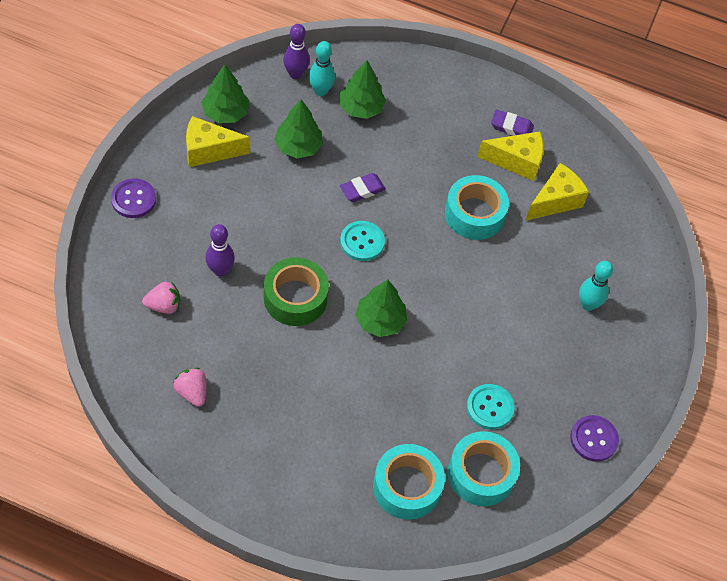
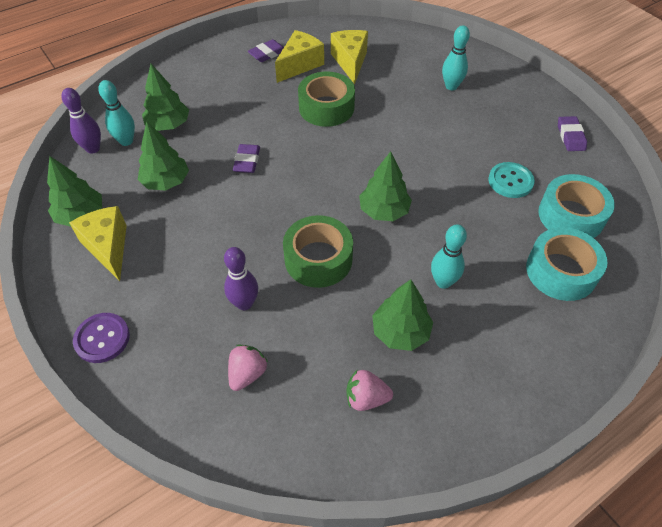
camera: 50 degrees left, 5 degrees down
yellow cheese [186,116,250,167] -> yellow cheese turned 120 degrees clockwise [69,206,127,281]
turquoise button [340,221,385,261] -> none
turquoise tape [445,175,509,240] -> green tape [298,71,355,127]
purple button [570,415,619,462] -> purple eraser [558,116,587,151]
none -> green tree [372,280,433,351]
none -> turquoise bowling pin [431,224,467,289]

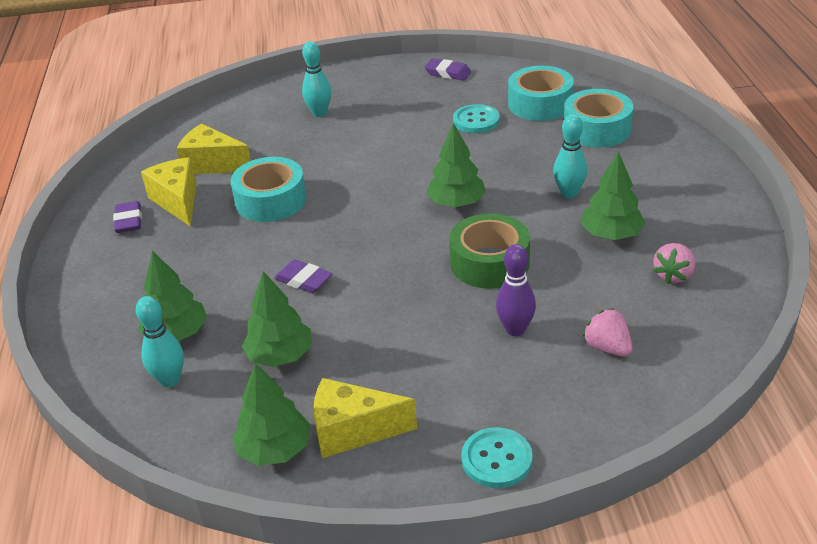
camera: 60 degrees left, 15 degrees down
purple bowling pin [61,88,101,154] -> none
purple button [73,313,130,363] -> turquoise button [461,427,533,488]
green tape [298,71,355,127] -> turquoise tape [231,157,307,222]

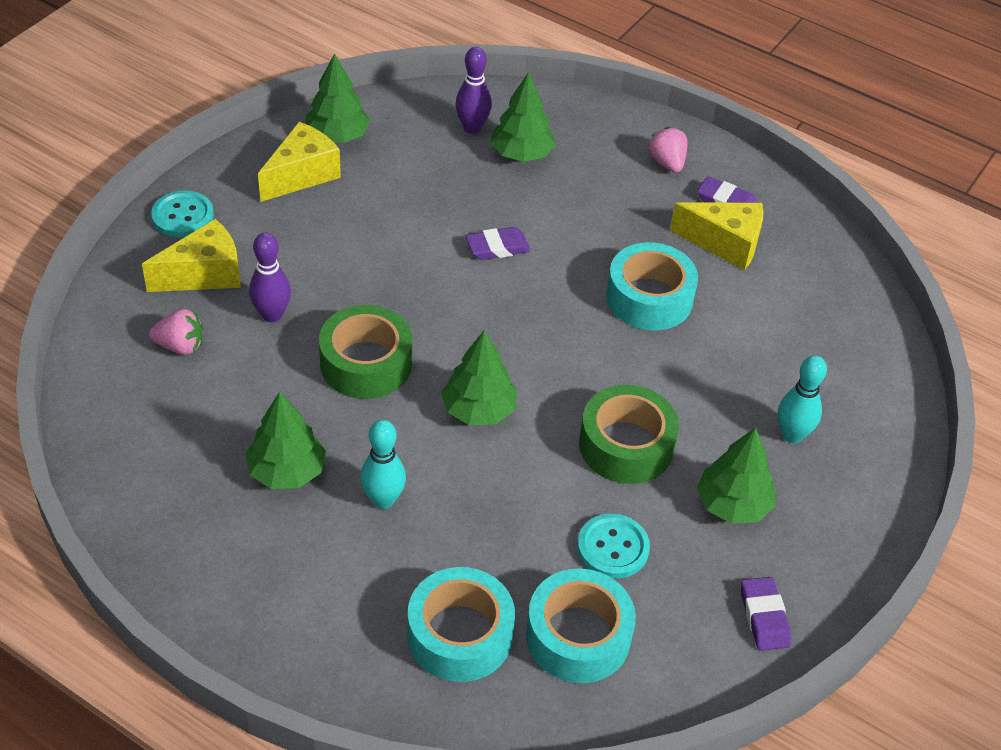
camera: 125 degrees right, 10 degrees up
turquoise bowling pin [136,296,184,388] -> purple bowling pin [455,47,492,134]
yellow cheese [176,123,251,174] -> yellow cheese moved to [142,219,241,292]
green tree [242,271,312,367] -> green tree moved to [697,428,776,524]
purple eraser [425,59,471,80] -> purple eraser turned 75 degrees counterclockwise [741,577,791,651]
pink strawberry [653,243,695,284] -> pink strawberry moved to [648,127,688,173]
none -> green tape [579,385,679,484]

